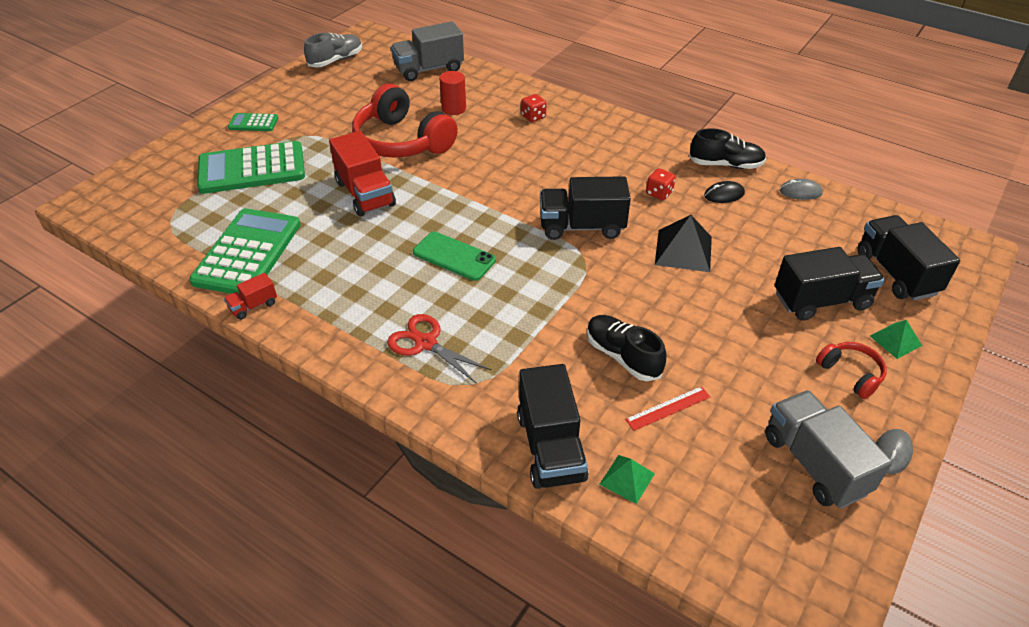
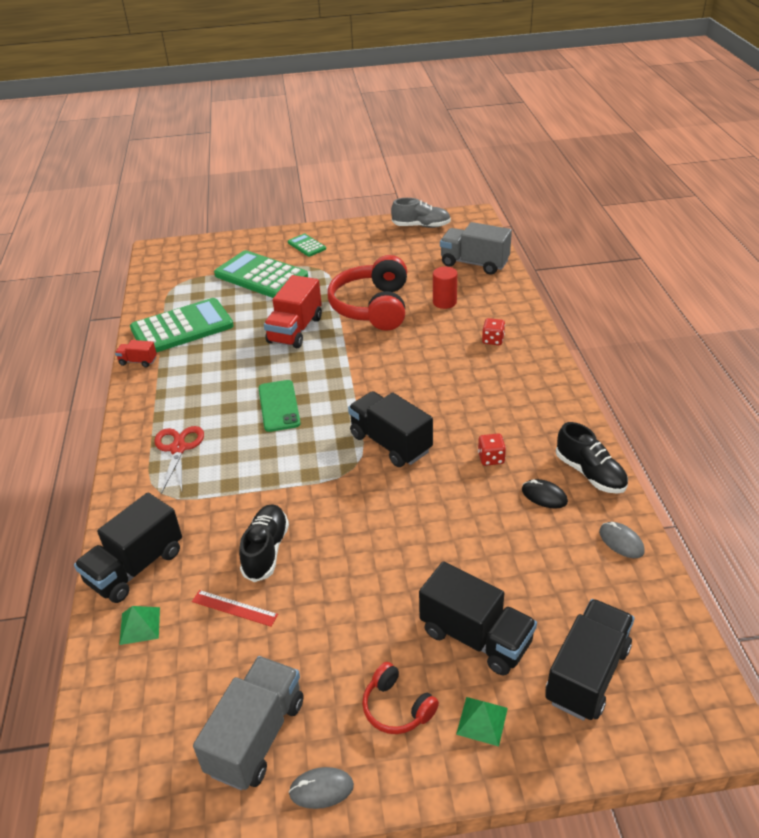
camera: 50 degrees right, 5 degrees down
black pyramid [655,215,712,272] -> none
red headphones [816,342,887,399] -> red headphones turned 120 degrees clockwise [362,662,439,734]

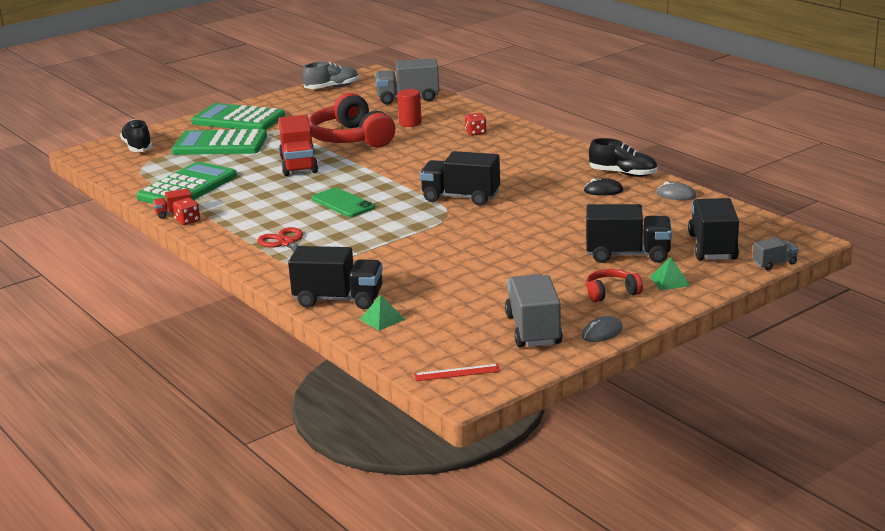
camera: 30 degrees left, 15 degrees down
black truck [74,493,182,603] -> black truck turned 90 degrees counterclockwise [288,246,383,309]
red ruler [192,590,278,627] -> red ruler moved to [414,364,500,381]
black shoe [239,504,289,582] -> black shoe moved to [120,119,152,152]
green calculator [288,234,326,257] -> green calculator [191,103,285,130], size x2.12
red headphones [362,662,439,734] -> red headphones turned 150 degrees clockwise [586,269,643,302]
red dice [478,433,506,466] -> red dice moved to [173,198,200,225]
none -> grey truck [753,238,799,270]

